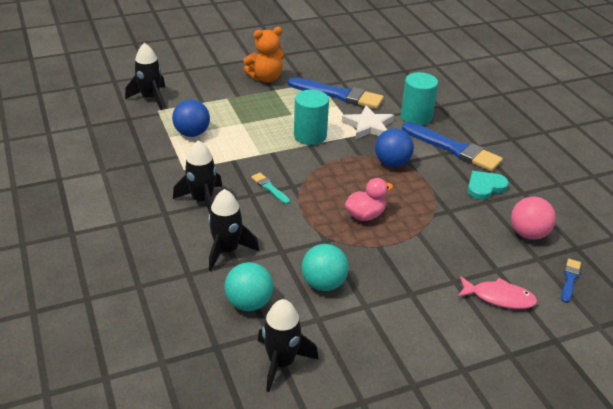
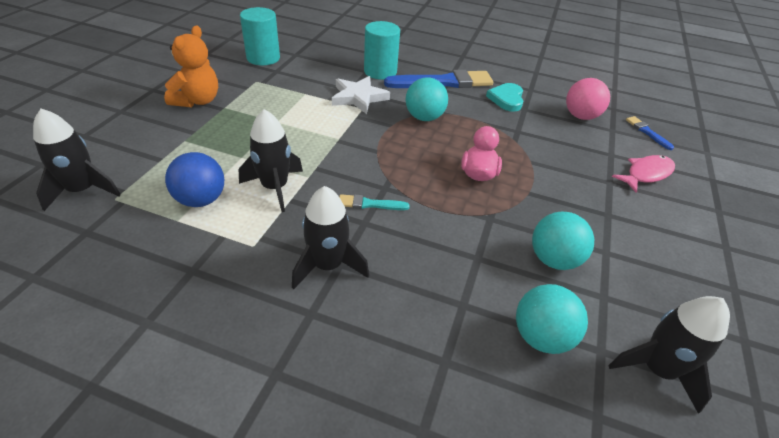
camera: 50 degrees left, 5 degrees up
black rocket [208,189,259,271] -> black rocket moved to [238,109,303,212]
blue brush [288,77,384,109] -> none
turquoise cylinder [294,90,329,145] -> turquoise cylinder moved to [240,7,280,65]
blue ball [375,128,414,167] -> turquoise ball [406,77,448,121]

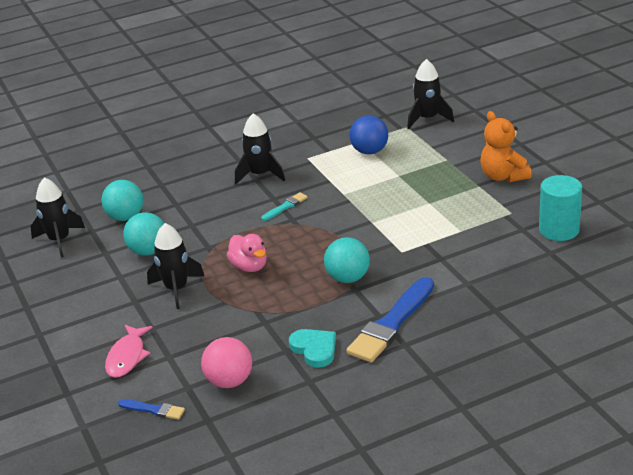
camera: 140 degrees right, 10 degrees down
black rocket [238,109,303,212] -> black rocket moved to [147,223,205,309]
white star [332,76,390,114] -> none
turquoise cylinder [364,21,400,80] -> none

